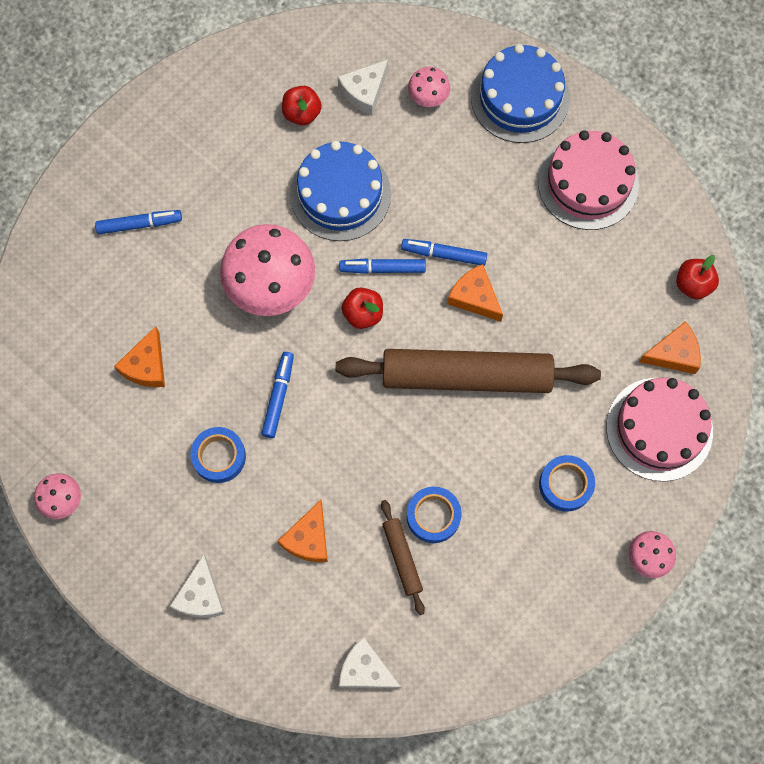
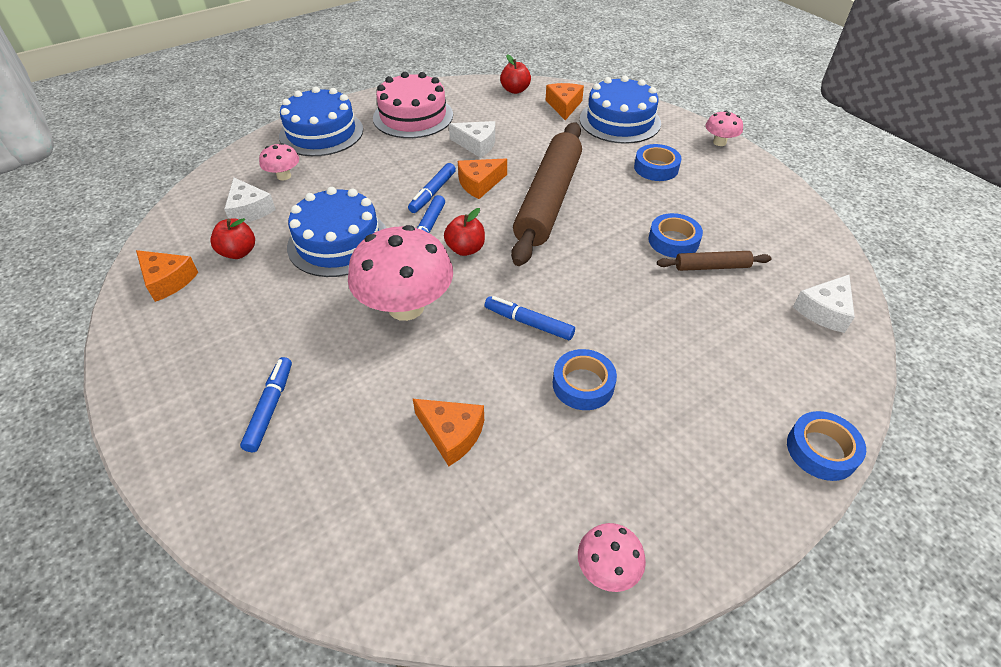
camera: 75 degrees left, 25 degrees down
white cheese [170,554,225,618] -> white cheese moved to [449,121,495,158]
orange cheese [278,500,328,562] -> orange cheese moved to [136,250,199,302]
pink cake [606,378,713,481] -> blue cake [580,76,661,144]
none -> blue tape [787,411,866,481]

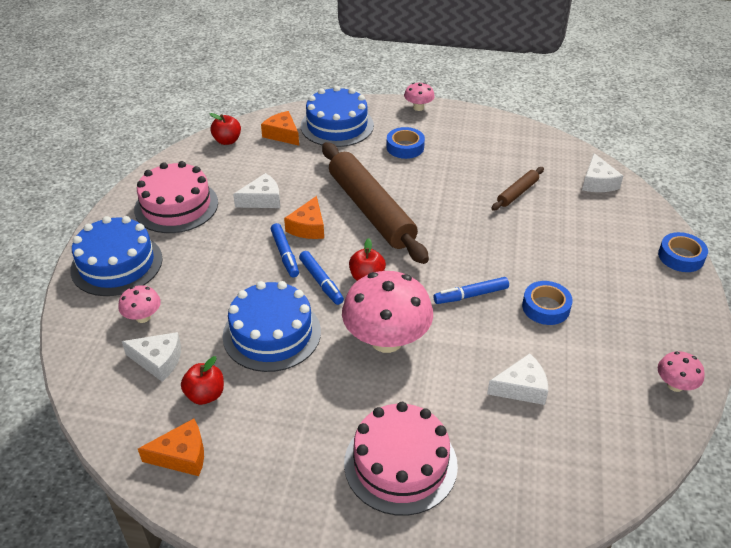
camera: 45 degrees left, 5 degrees down
blue marker [240,357,292,452] -> pink cake [344,402,458,516]
orange cheese [413,399,484,466] -> white cheese [487,353,548,405]
blue tape [649,213,703,258] -> none

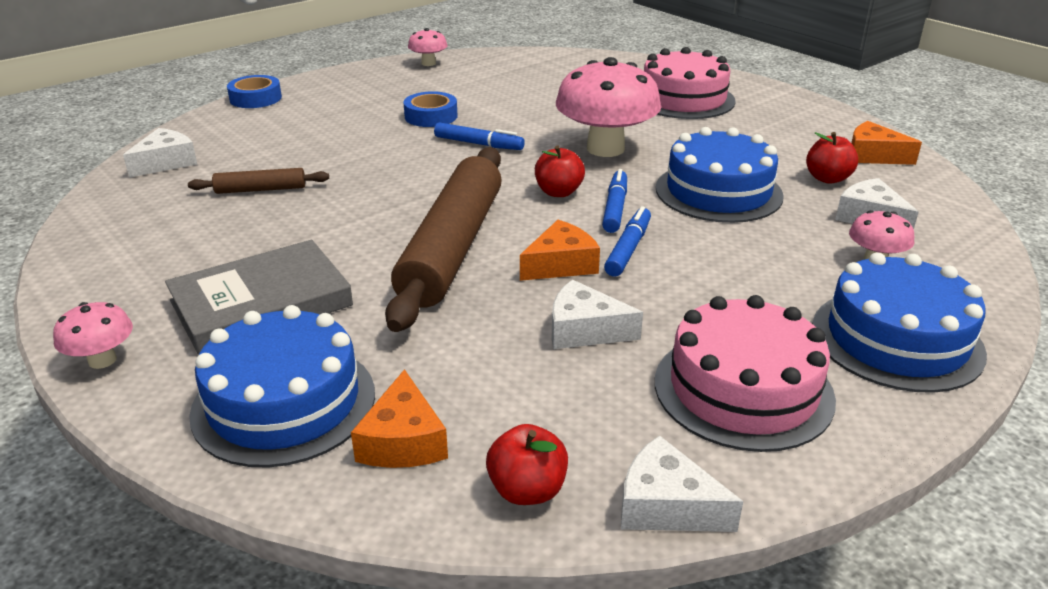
camera: 140 degrees left, 10 degrees down
blue tape [386,127,425,159] -> grey book [165,240,353,355]
white cheese [487,353,548,405] -> white cheese moved to [621,435,743,532]

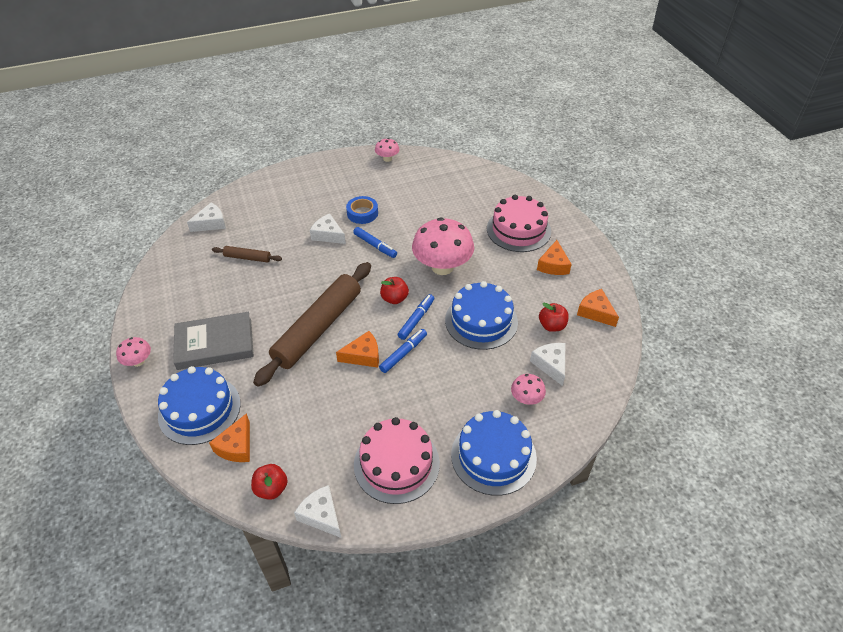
camera: 20 degrees right, 15 degrees up
blue tape [227,75,282,108] -> none
white cheese [552,280,643,349] -> white cheese moved to [310,214,346,244]
none -> orange cheese [537,240,572,275]

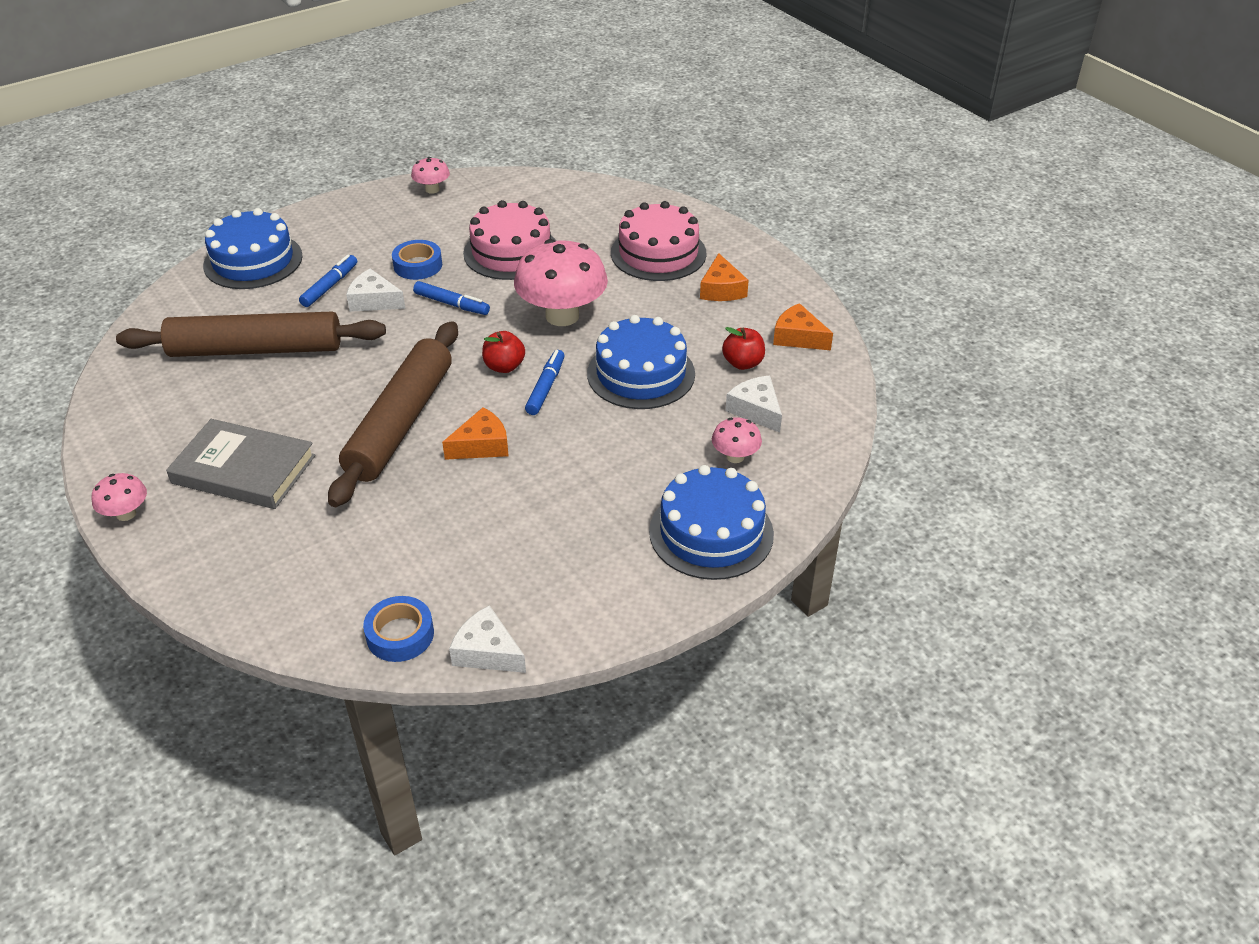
camera: 15 degrees left, 5 degrees down
blue cake [158,366,241,445] -> blue cake moved to [203,208,303,289]
grey book [173,312,254,370] -> grey book turned 45 degrees clockwise [166,419,316,509]
white cheese [187,203,226,232] -> none
orange cheese [209,413,250,462] -> none
brown rolling pin [212,246,282,262] -> brown rolling pin [116,312,386,357], size x2.27
red apple [251,464,288,500] -> blue tape [363,596,434,662]
pink cake [354,417,440,504] -> pink cake moved to [463,200,556,280]
blue marker [379,329,427,373] -> blue marker moved to [299,254,357,307]

